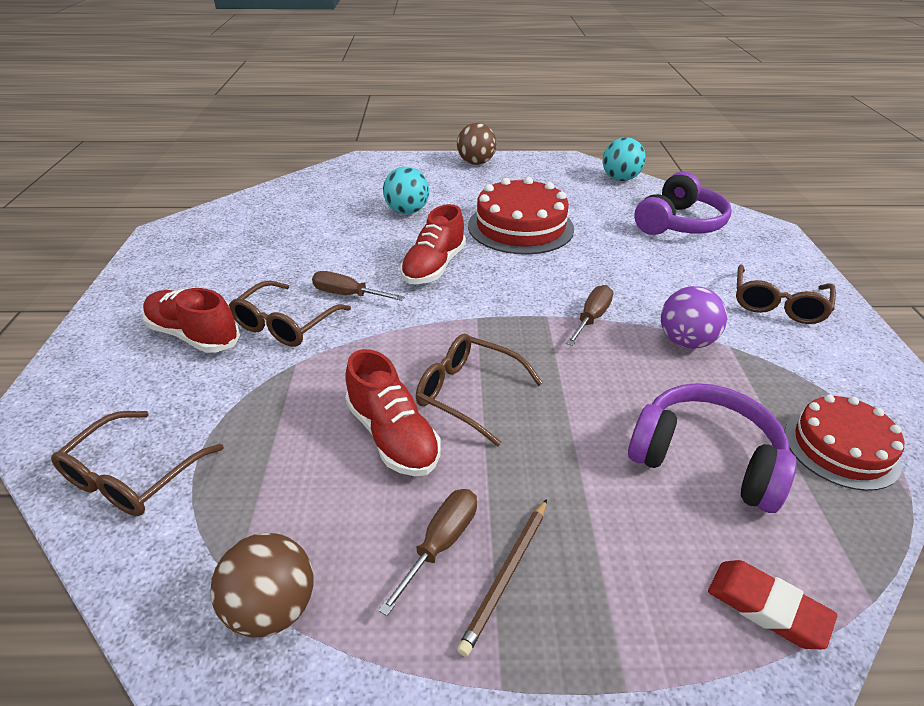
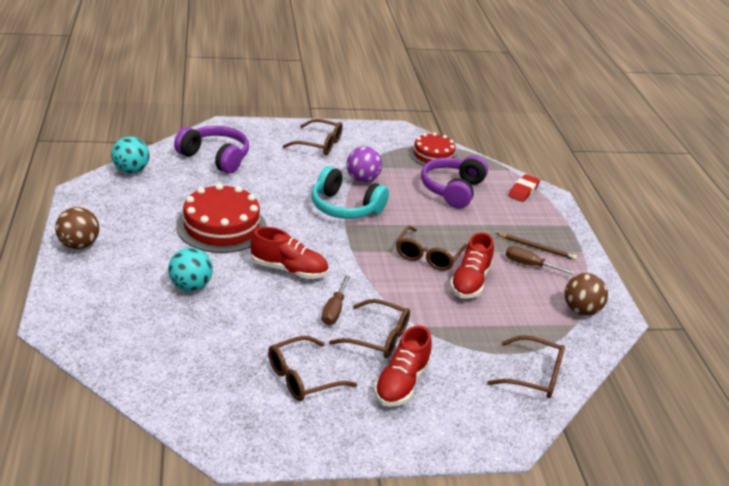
camera: 100 degrees left, 5 degrees down
red shoe [345,349,441,476] -> red shoe turned 150 degrees clockwise [450,232,494,299]
brown screwdriver [566,285,613,346] -> turquoise headphones [311,166,389,219]
none -> brown glasses [268,336,357,401]

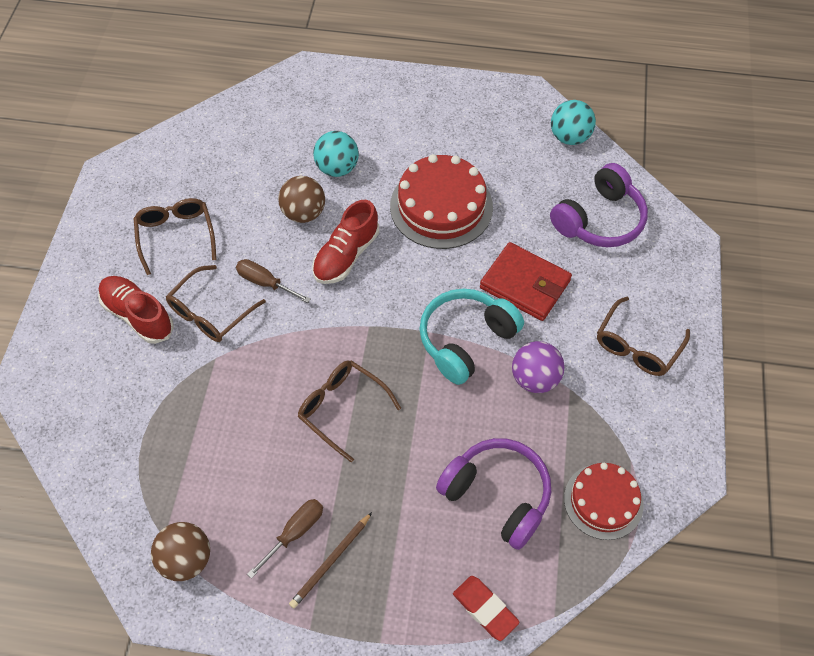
camera: 110 degrees right, 25 degrees up
brown ball [55,207,99,249] -> brown ball moved to [278,176,325,223]
red shoe [450,232,494,299] -> none
brown glasses [487,335,565,398] -> none
none -> red wallet [480,242,572,321]

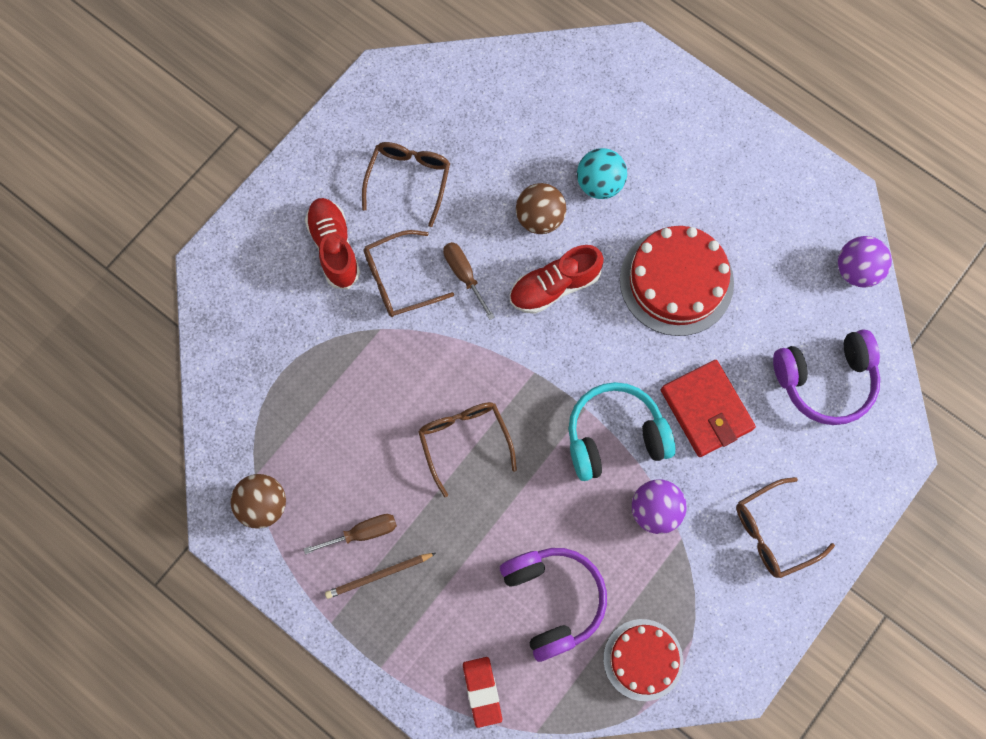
camera: 30 degrees right, 15 degrees up
turquoise ball [551,100,596,145] -> purple ball [838,236,892,288]

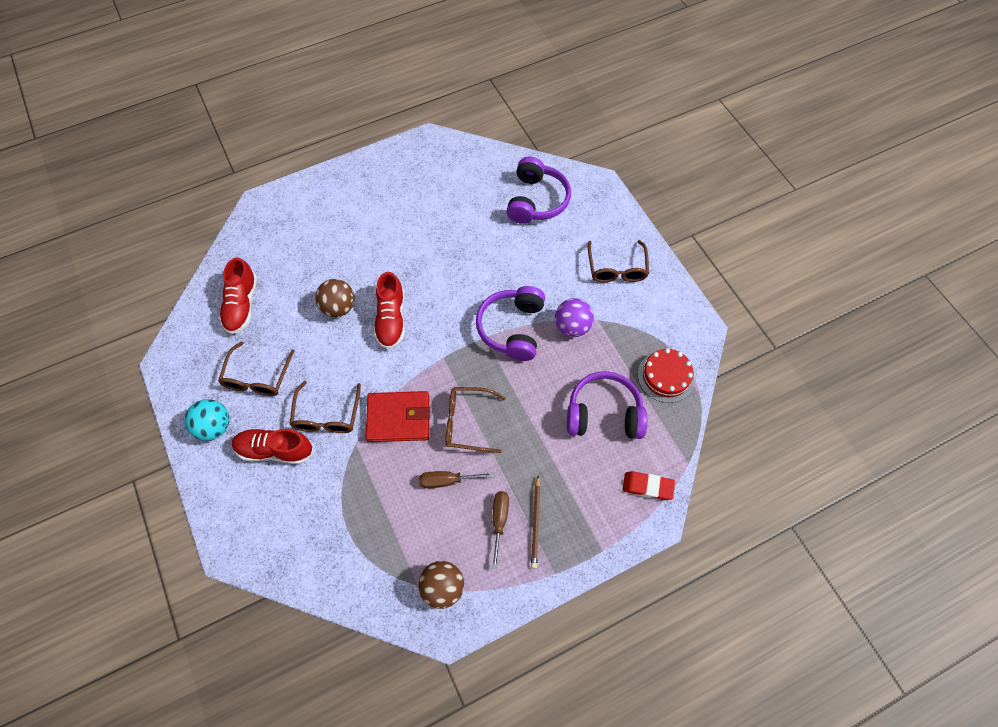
camera: 65 degrees left, 10 degrees down
brown glasses [362,142,450,227] -> brown glasses turned 120 degrees counterclockwise [218,341,295,396]
brown screwdriver [443,242,495,320] -> brown screwdriver moved to [419,471,494,488]
turquoise headphones [568,382,675,481] -> purple headphones [476,286,545,361]
turquoise ball [577,148,627,199] -> turquoise ball moved to [185,399,230,441]
red cake [620,226,734,336] -> none
red wallet [661,360,756,457] -> red wallet moved to [366,391,430,442]
purple ball [838,236,892,288] -> none
none -> red shoe [219,258,257,334]

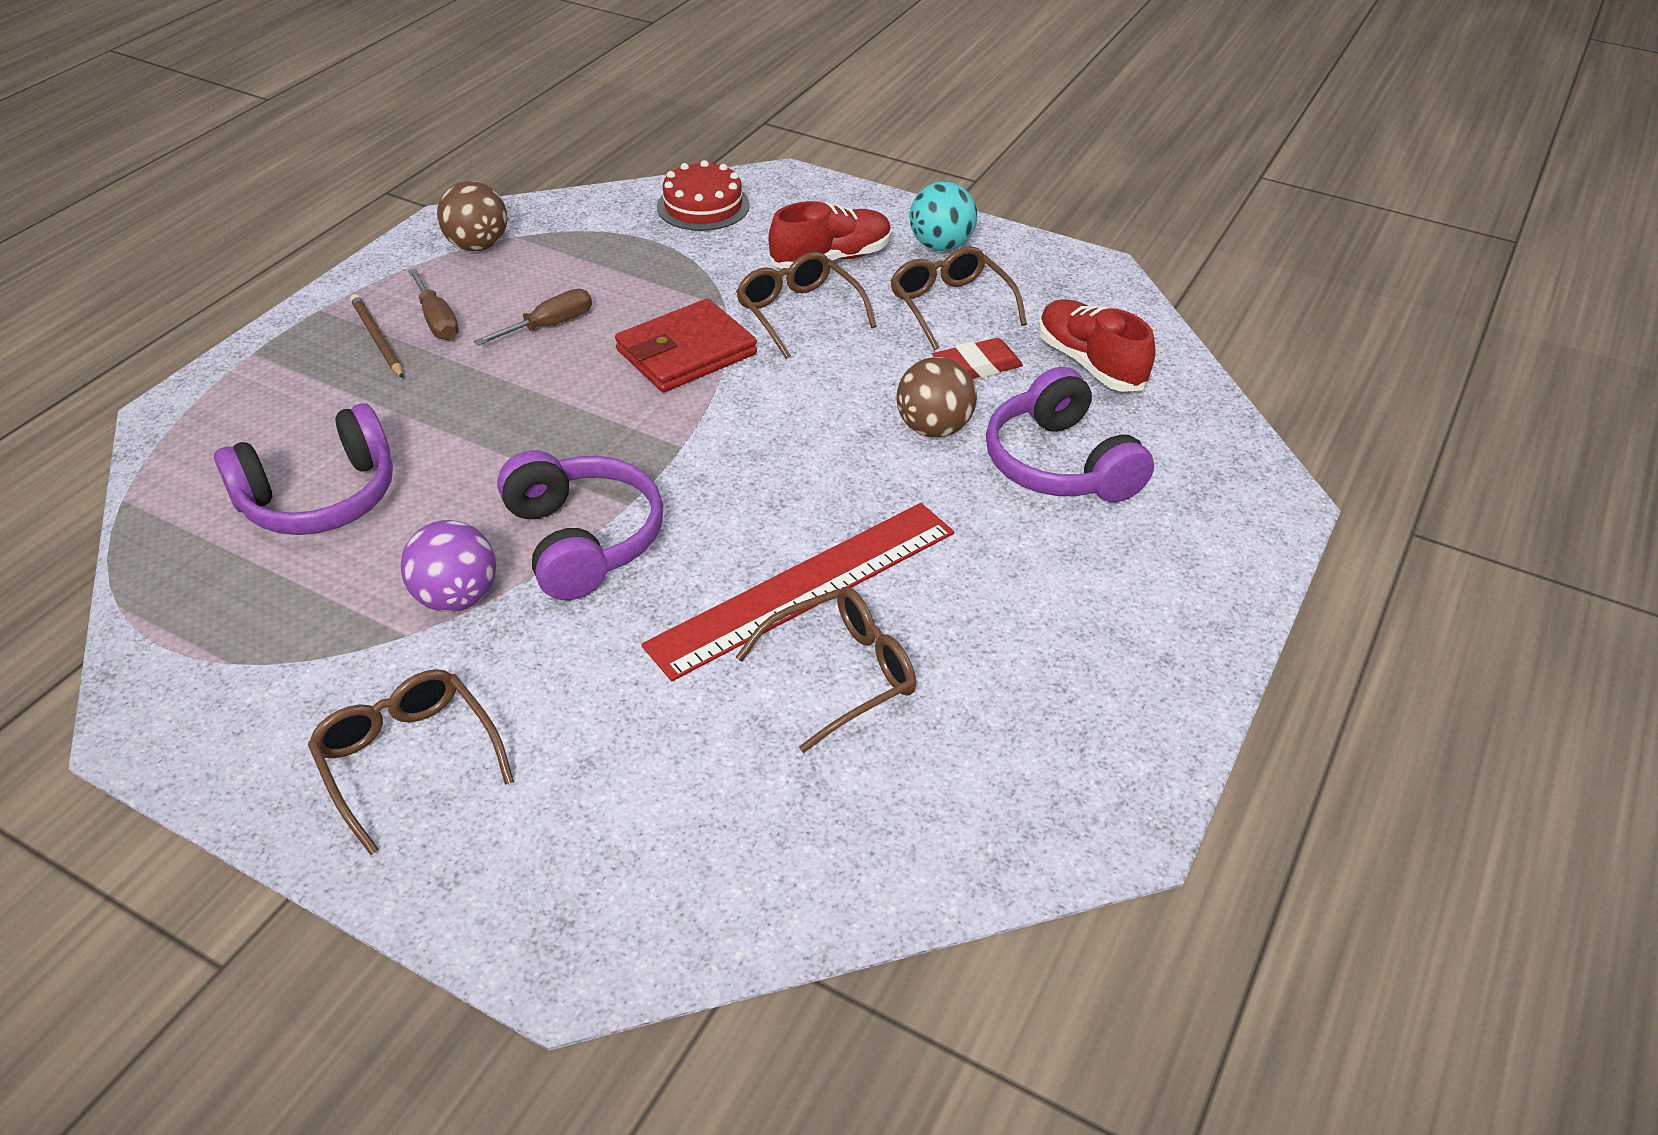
camera: 145 degrees right, 20 degrees down
red shoe [374,272,405,349] -> none
brown glasses [446,387,506,453] -> brown glasses moved to [736,587,916,753]
purple headphones [507,157,571,224] -> purple headphones moved to [986,367,1154,502]
red eraser [622,471,675,500] -> red eraser moved to [932,338,1023,379]
red cake [638,349,695,403] -> red cake moved to [657,160,750,231]
none -> red ruler [641,503,954,681]

